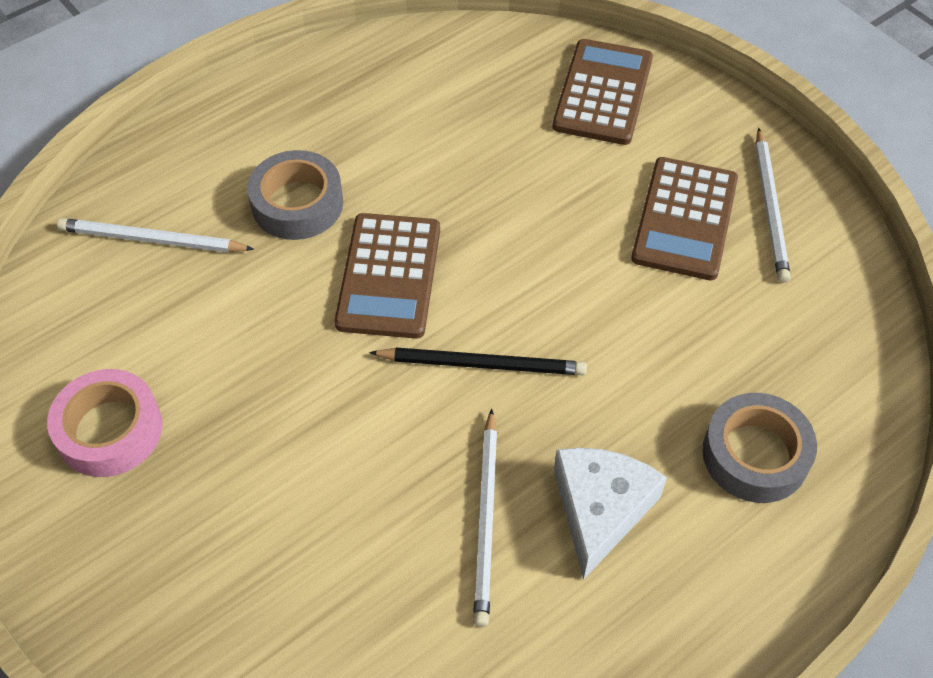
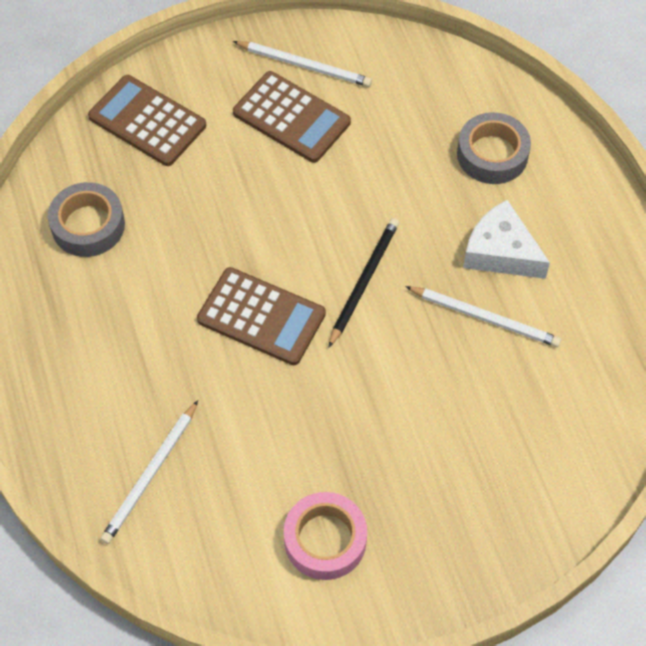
camera: 70 degrees left, 5 degrees up
grey tape [247,150,343,240] -> grey tape moved to [48,182,125,257]

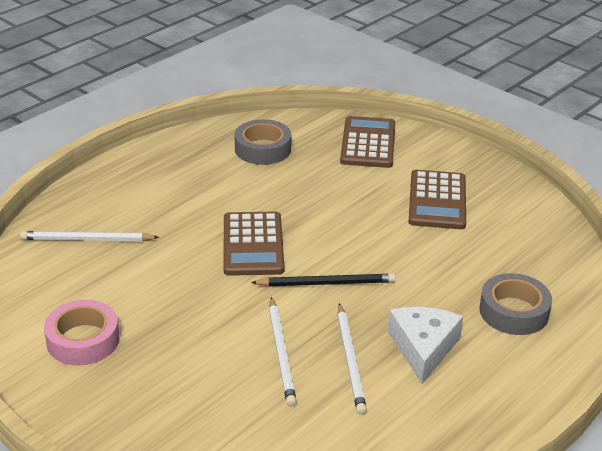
camera: 60 degrees right, 25 degrees down
white pencil [233,41,372,87] -> white pencil moved to [269,297,297,407]

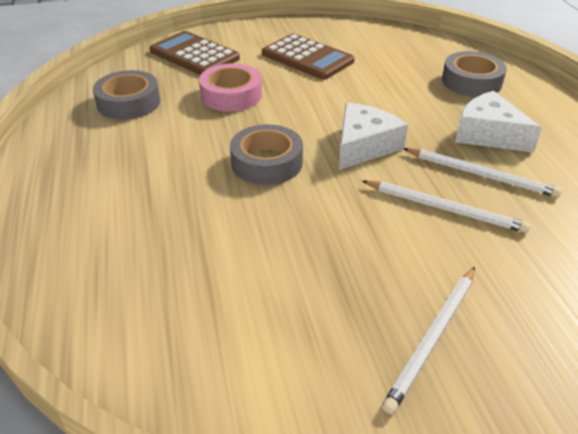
camera: 55 degrees left, 5 degrees up
white pencil [20,231,159,241] -> white pencil moved to [382,267,475,414]
pink tape [44,300,119,365] -> pink tape moved to [199,63,262,112]
brown calculator [224,211,284,276] -> grey tape [230,124,303,185]
black pencil [251,273,396,286] -> white cheese [339,103,408,170]

